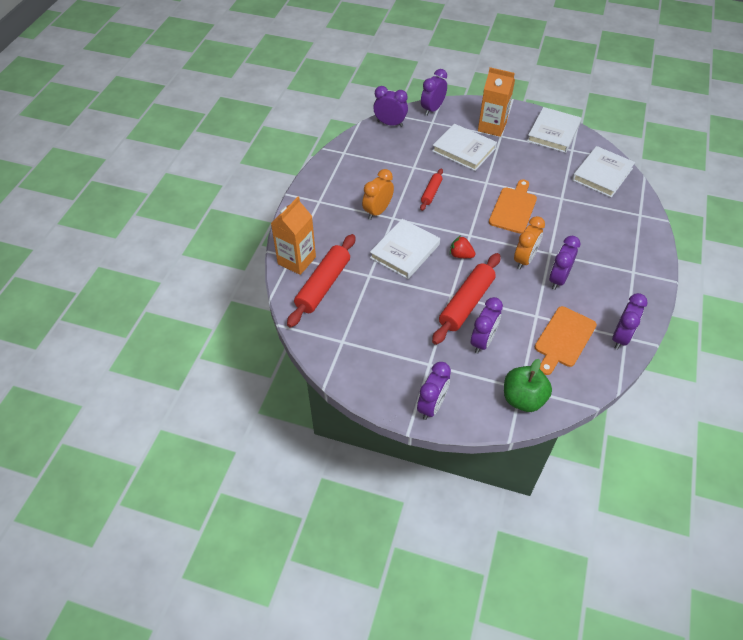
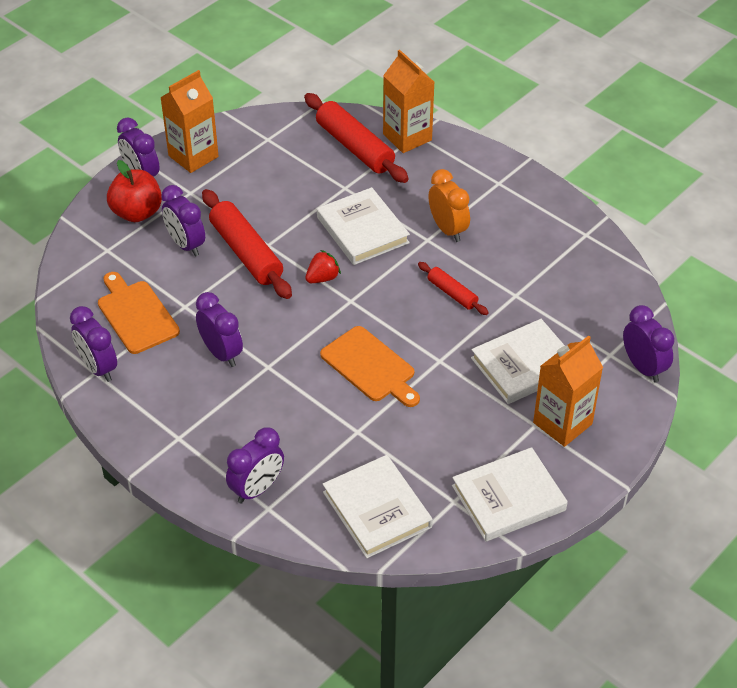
camera: 115 degrees right, 5 degrees down
purple clock [373,86,408,127] -> purple clock moved to [226,427,284,504]
green apple [504,359,552,412] -> none
orange clock [514,216,545,269] -> none
white book [527,107,582,153] -> white book turned 75 degrees counterclockwise [452,447,568,541]
none -> red apple [107,160,162,222]
none -> orange carton [160,70,219,173]

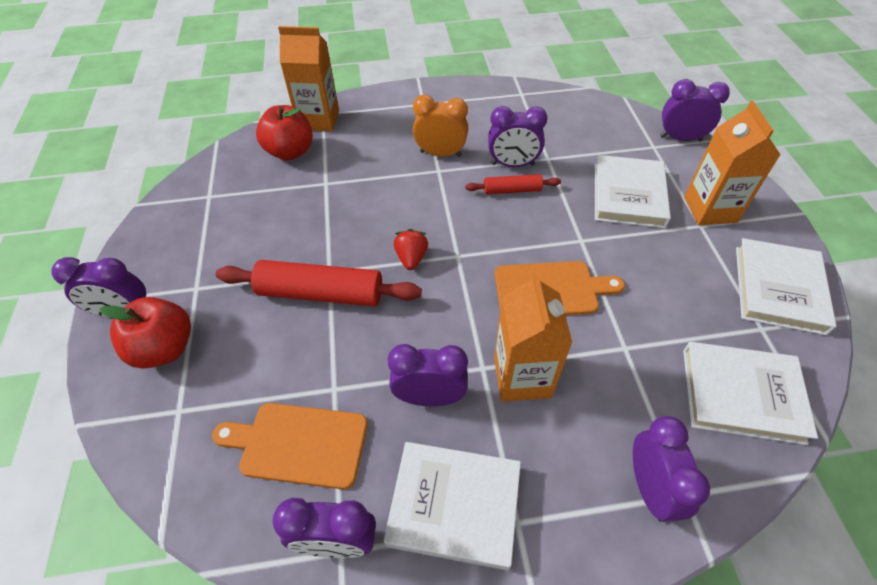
camera: 50 degrees left, 5 degrees up
orange carton [160,70,219,173] -> orange carton moved to [494,272,572,402]
purple clock [161,185,205,257] -> purple clock moved to [488,106,547,167]
red rolling pin [304,93,409,183] -> red apple [256,105,313,160]
white book [317,187,410,265] -> white book moved to [383,442,521,570]

